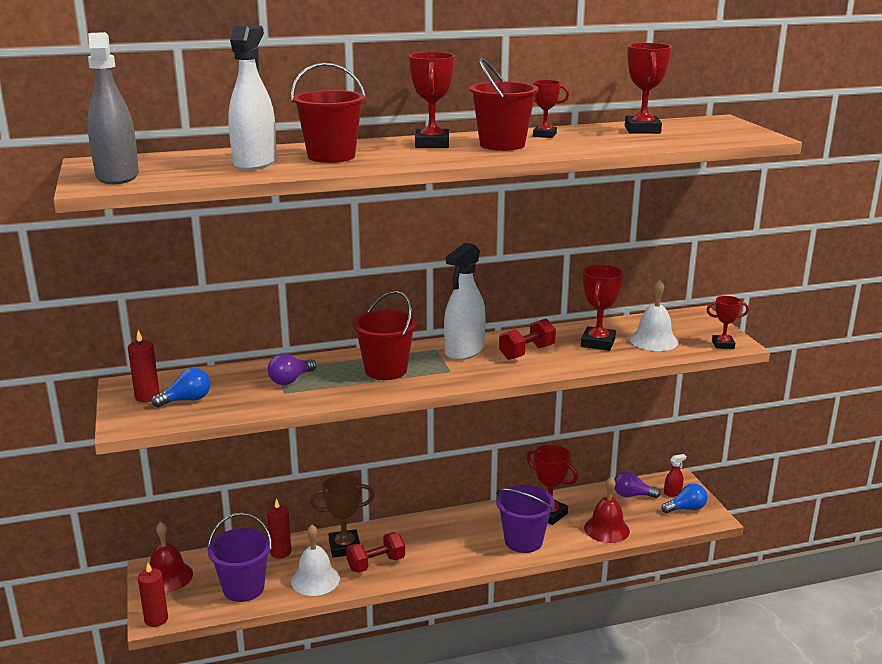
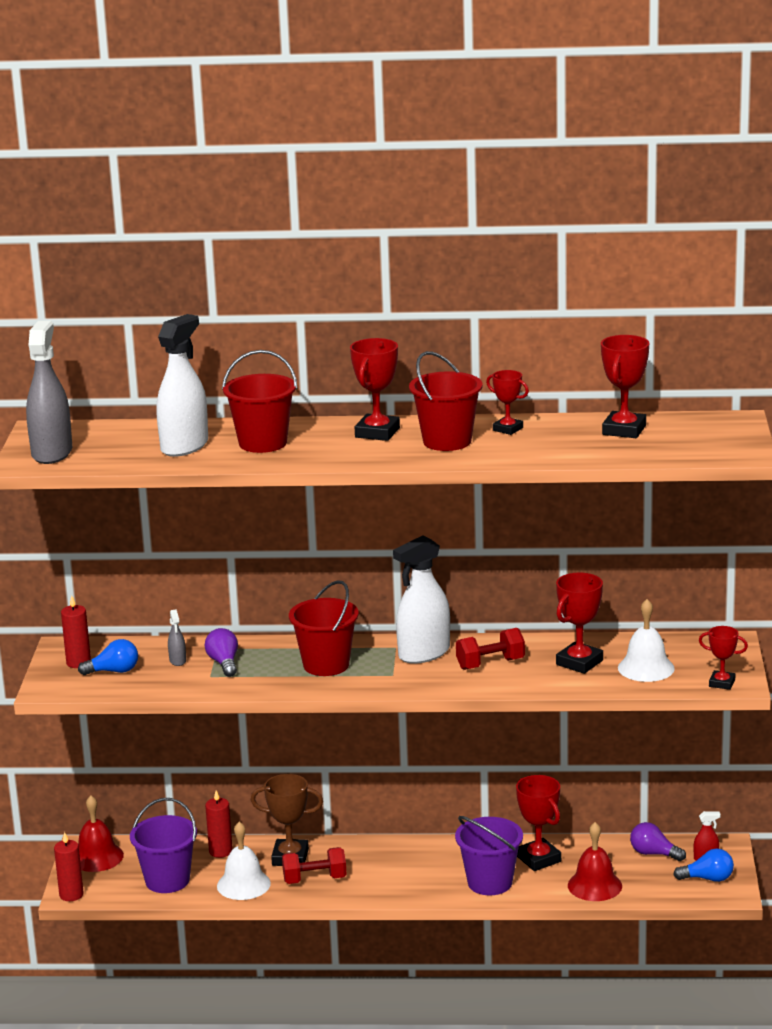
camera: 20 degrees right, 0 degrees up
purple light bulb [268,353,316,385] -> purple light bulb turned 105 degrees clockwise [204,628,238,677]
none -> grey spray bottle [168,609,186,666]

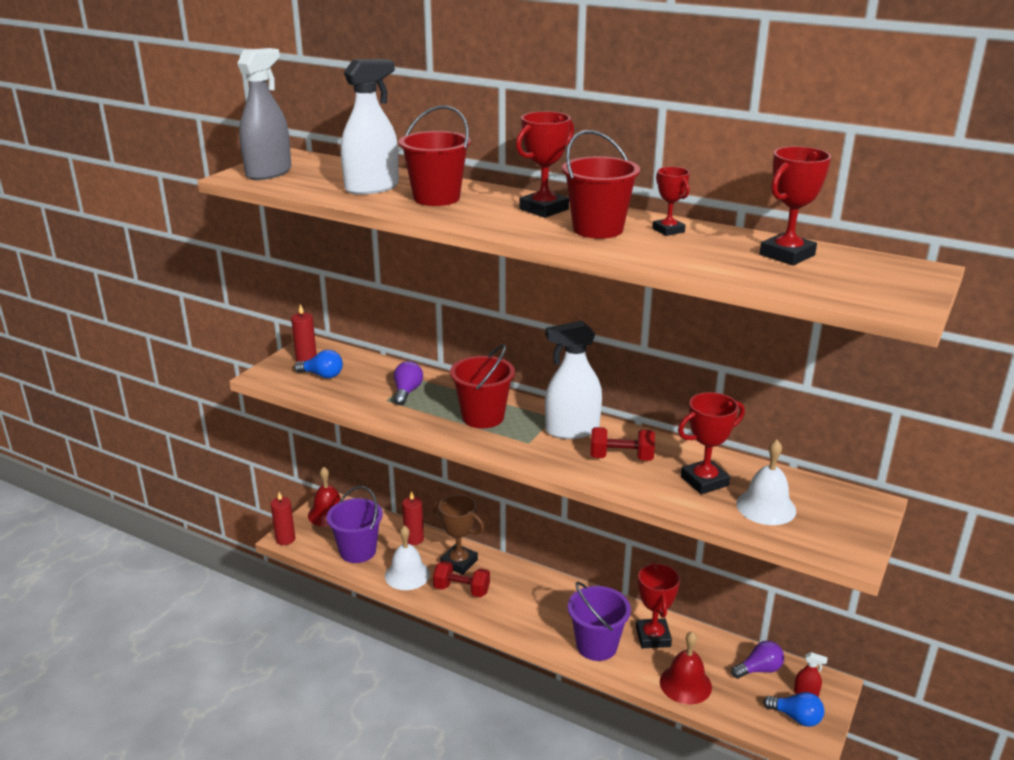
camera: 25 degrees right, 5 degrees up
grey spray bottle [168,609,186,666] -> none
purple light bulb [630,822,686,861] -> purple light bulb turned 105 degrees clockwise [731,641,784,679]
red trophy [699,626,748,690] -> none

